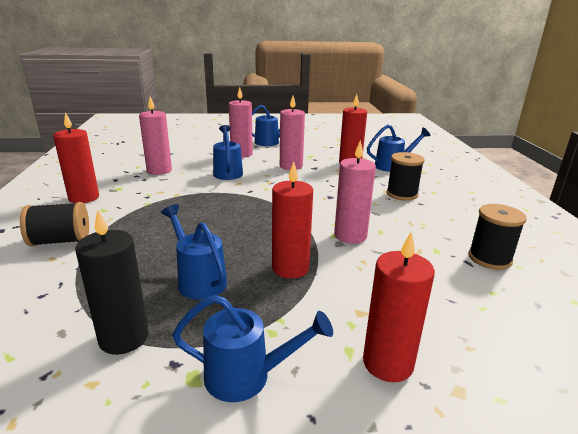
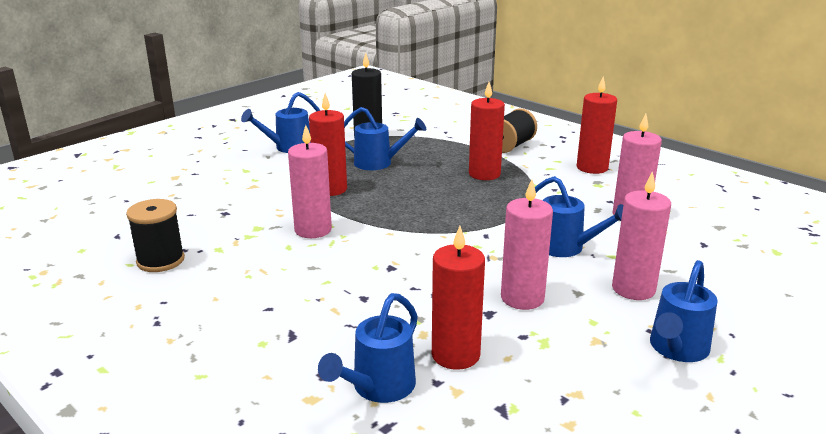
camera: 140 degrees right, 0 degrees up
red candle [363,231,435,382] -> red candle moved to [469,82,505,180]
black spool [387,152,425,201] -> none

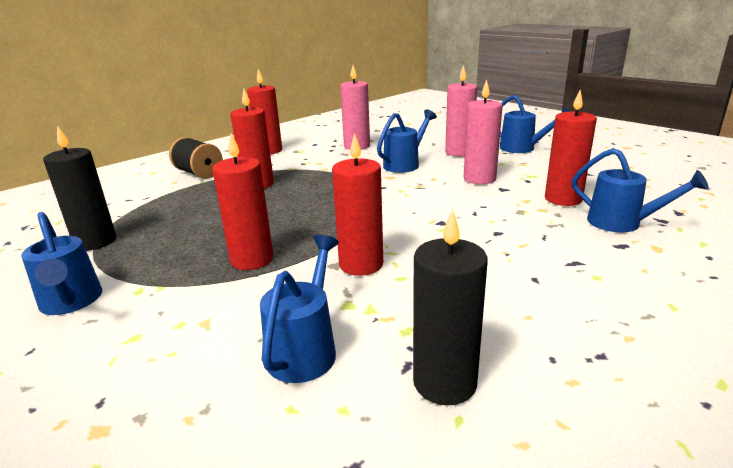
camera: 85 degrees left, 0 degrees up
black spool [126,199,185,272] -> black candle [413,209,488,406]
pink candle [288,125,332,238] -> red candle [332,133,383,276]
blue watering can [344,107,426,170] -> blue watering can moved to [260,235,339,383]

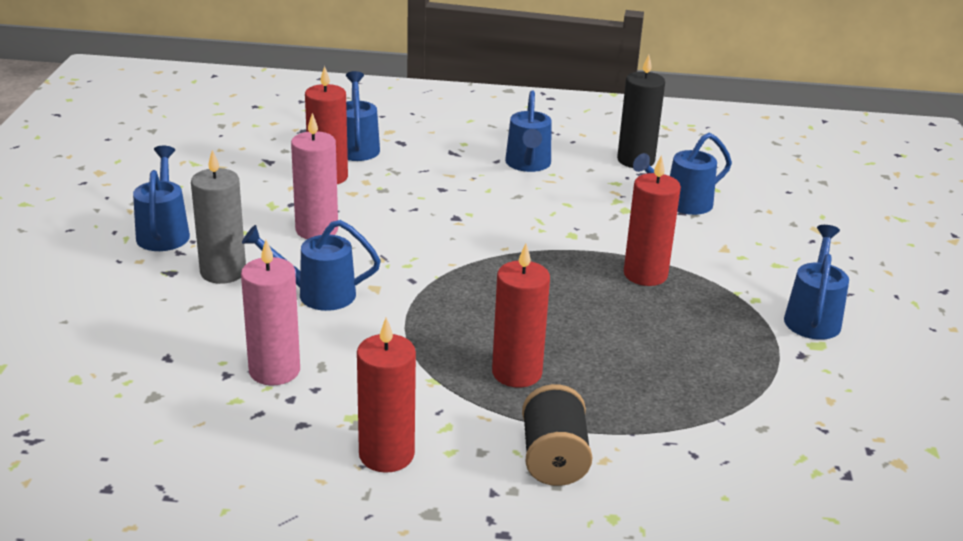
camera: 135 degrees left, 5 degrees up
black candle [43,125,116,251] -> none
red candle [332,133,383,276] -> none
pink candle [445,65,477,156] -> grey candle [191,150,246,284]
none -> blue watering can [505,90,552,172]

